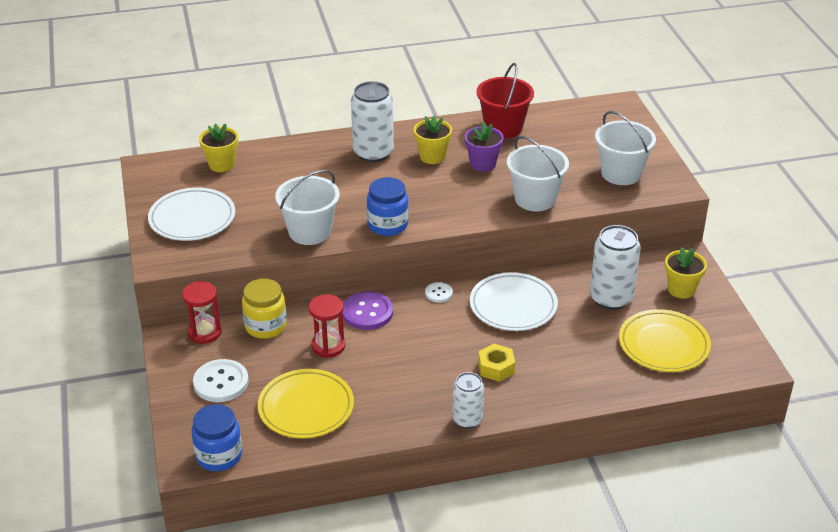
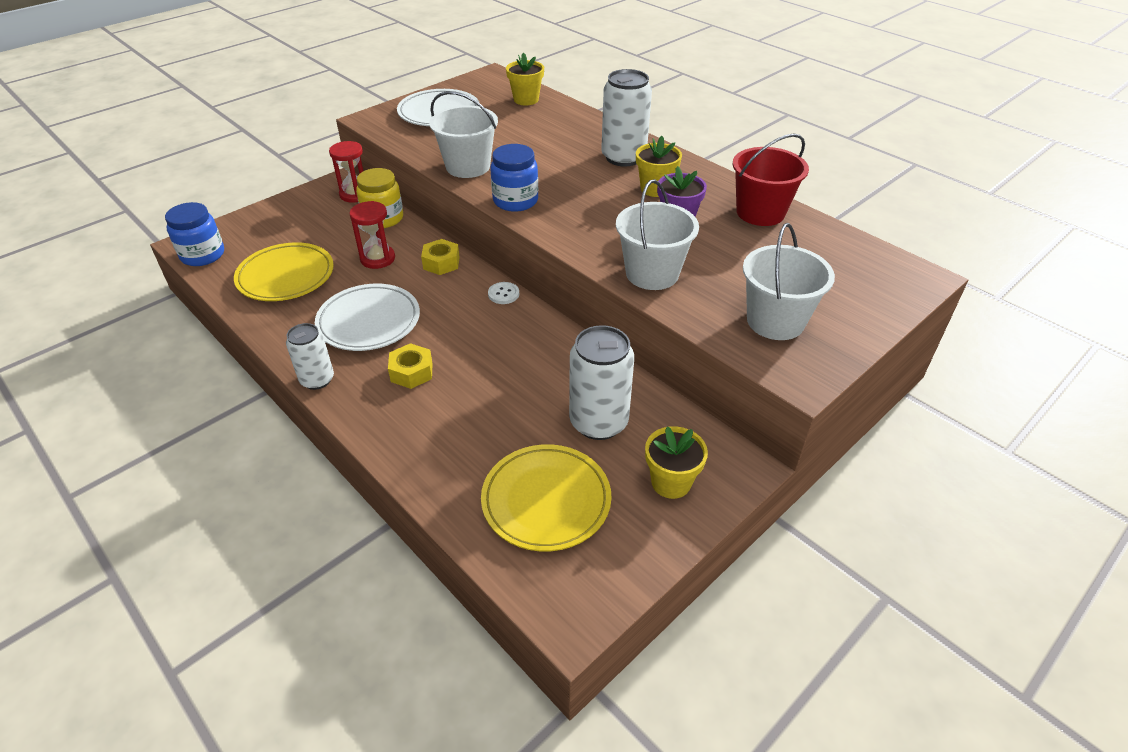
camera: 60 degrees right, 5 degrees up
white button [193,359,249,402] -> none
purple button [343,291,393,330] -> yellow nut [421,239,460,275]
white plate [470,272,558,331] -> white plate moved to [315,284,420,351]

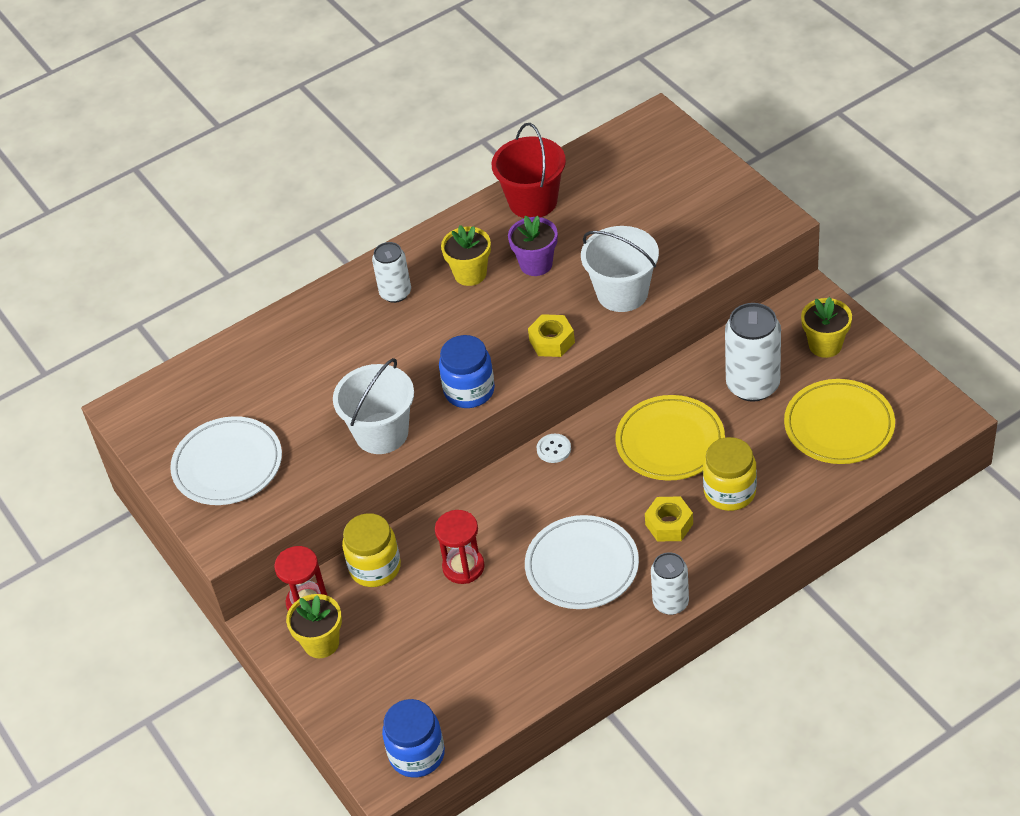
camera: 75 degrees left, 5 degrees up
yellow plate [234,242,334,301] -> yellow plate moved to [615,395,725,481]
yellow nut [421,239,460,275] -> yellow nut moved to [528,314,575,357]
yellow flower pot [506,52,544,105] -> yellow flower pot moved to [286,594,342,658]
white can [601,69,652,166] -> white can [372,242,411,303], size x0.62
white bucket [743,223,835,340] -> none
none -> yellow jar [703,437,757,511]

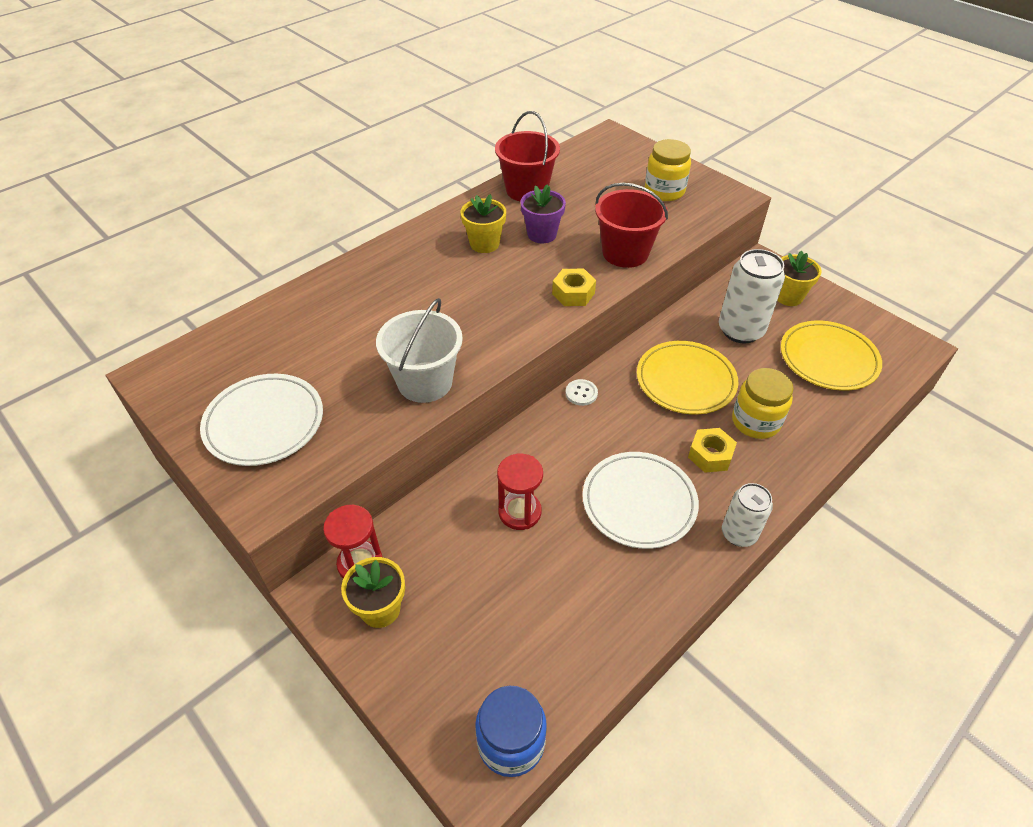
camera: 15 degrees left, 0 degrees up
yellow jar [342,513,401,587] -> yellow jar moved to [645,139,691,201]
white can [372,242,411,303] -> none
blue jar [439,335,495,408] -> none
white bucket [581,226,659,312] -> red bucket [595,183,668,268]

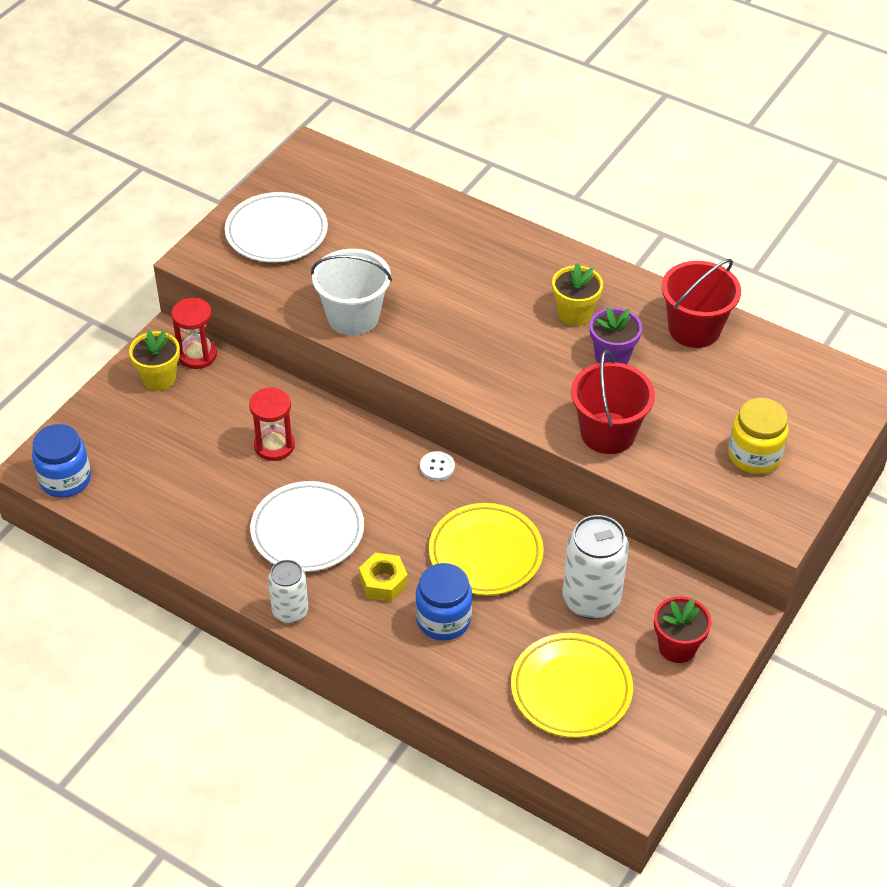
camera: 75 degrees right, 0 degrees up
yellow nut [552,269,596,306] -> none
yellow jar [732,368,794,439] -> blue jar [415,563,472,641]
yellow flower pot [777,250,822,306] -> red flower pot [654,596,712,663]

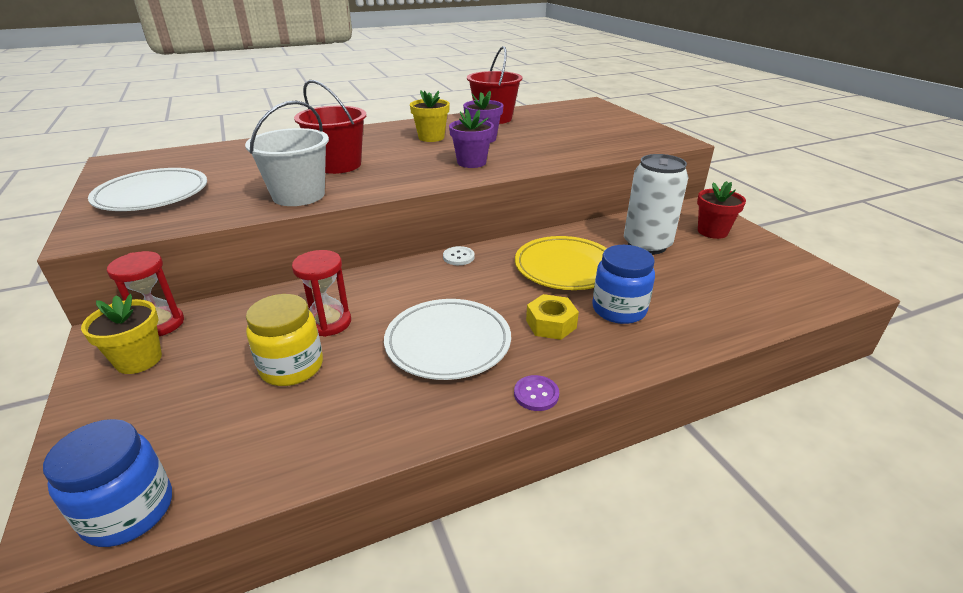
camera: 55 degrees left, 15 degrees down
white can [268,560,308,623] -> purple button [514,375,559,411]
yellow plate [511,633,633,738] -> none
red bucket [571,350,655,454] -> red bucket moved to [294,80,366,174]
yellow jar [728,398,789,474] -> yellow jar moved to [246,294,323,386]
none -> purple flower pot [449,109,494,168]

